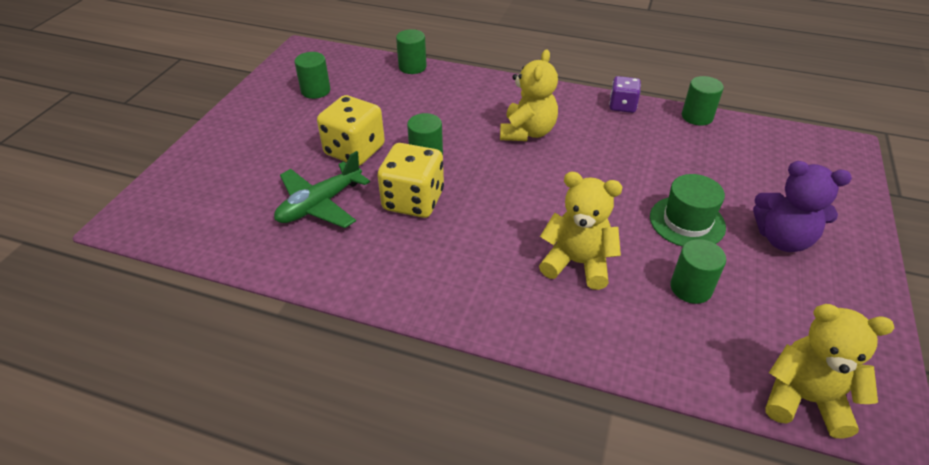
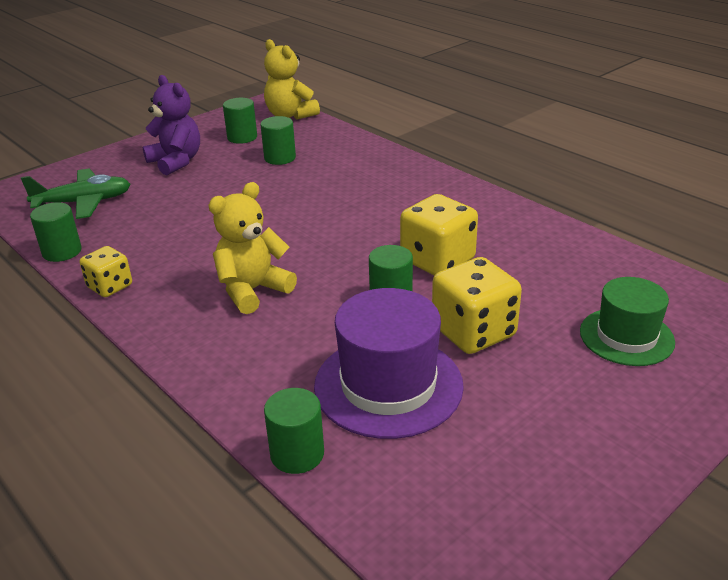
camera: 150 degrees left, 10 degrees down
green plane [274,151,370,228] -> green plane moved to [21,169,130,219]
green cylinder [295,52,330,99] -> green cylinder moved to [223,98,257,144]
yellow teddy bear [539,172,622,290] -> none
purple dice [609,76,641,113] -> yellow dice [80,246,132,297]
green hat [650,174,726,247] -> green hat moved to [580,277,675,366]
none -> purple hat [314,288,464,439]

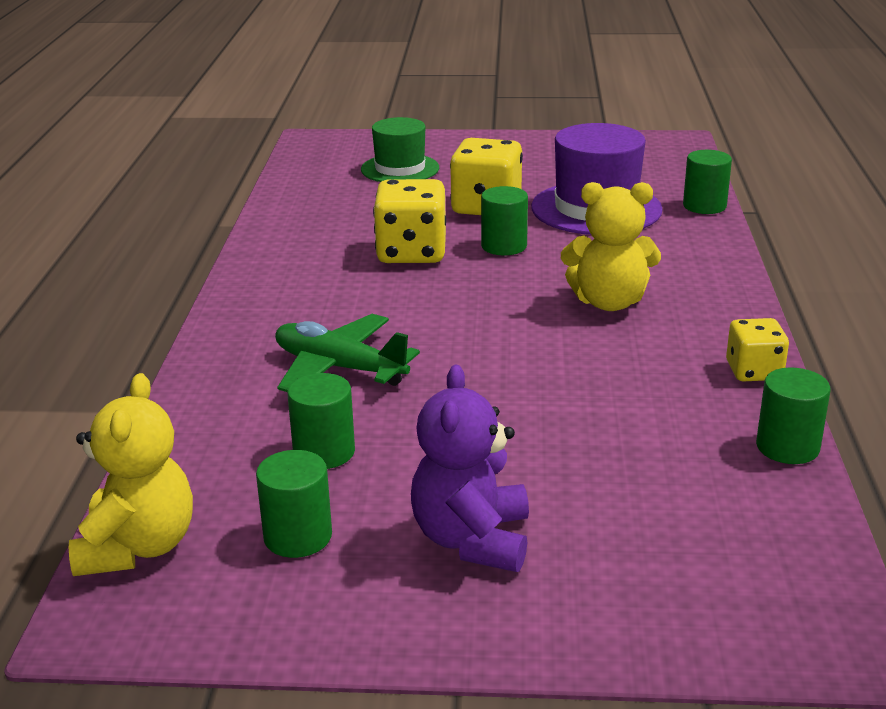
camera: 135 degrees left, 5 degrees down
green plane [21,169,130,219] -> green plane moved to [275,314,420,392]

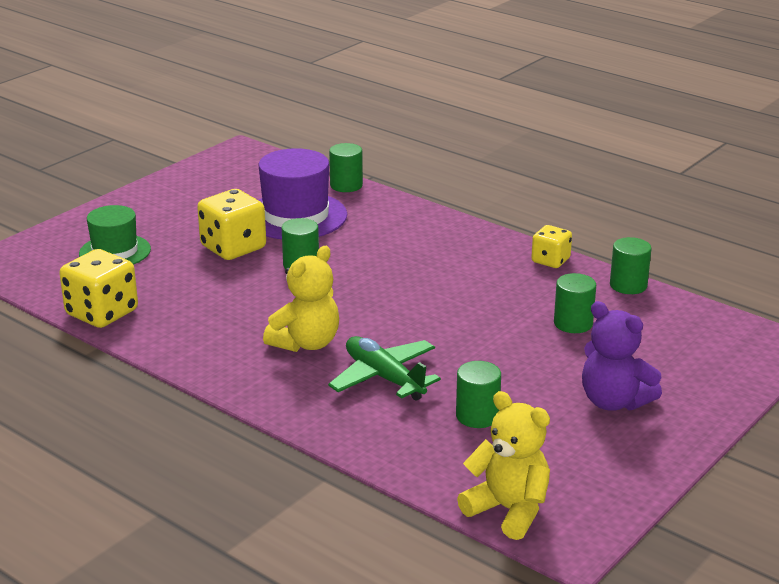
camera: 55 degrees left, 0 degrees up
green cylinder [256,450,332,558] -> green cylinder moved to [554,273,596,333]
green plane [275,314,420,392] -> green plane turned 75 degrees clockwise [328,336,441,401]
yellow dice [373,179,446,263] -> yellow dice moved to [59,249,138,328]
yellow teddy bear [561,182,661,311] -> yellow teddy bear moved to [263,246,339,352]

